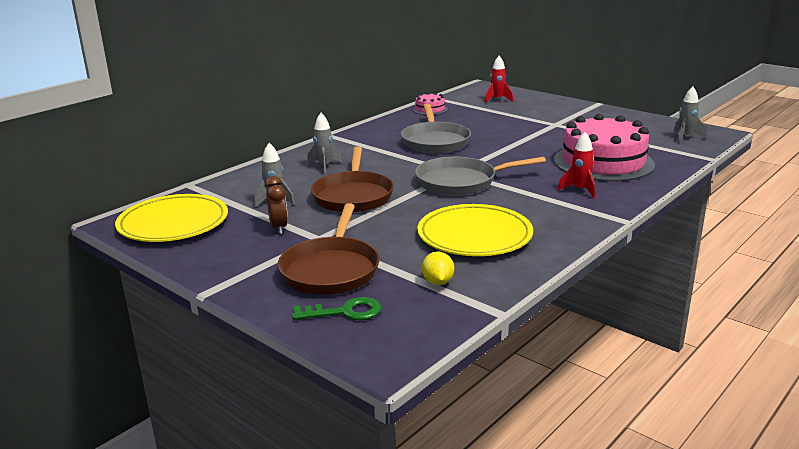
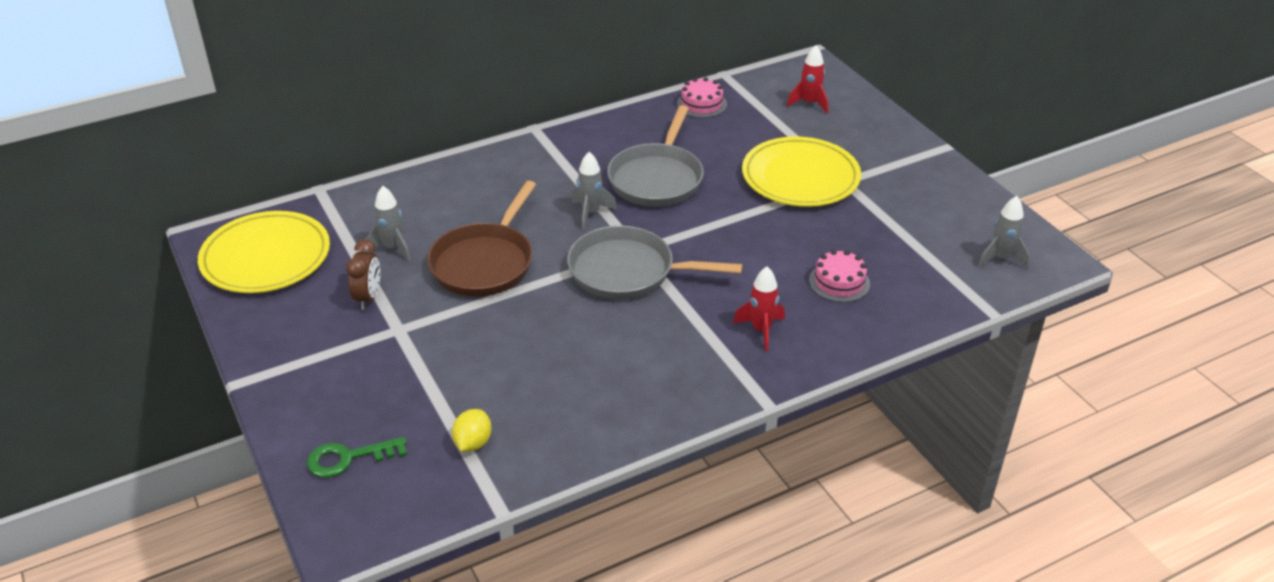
camera: 20 degrees right, 15 degrees up
brown pan [278,203,380,295] -> none
green key [292,297,381,320] -> green key turned 150 degrees clockwise [307,437,407,478]
grey rocket [307,113,342,174] -> grey rocket moved to [572,152,617,230]
yellow plate [417,204,533,256] -> yellow plate moved to [742,136,861,207]
pink cake [554,114,655,182] -> pink cake [809,250,870,302], size x0.44

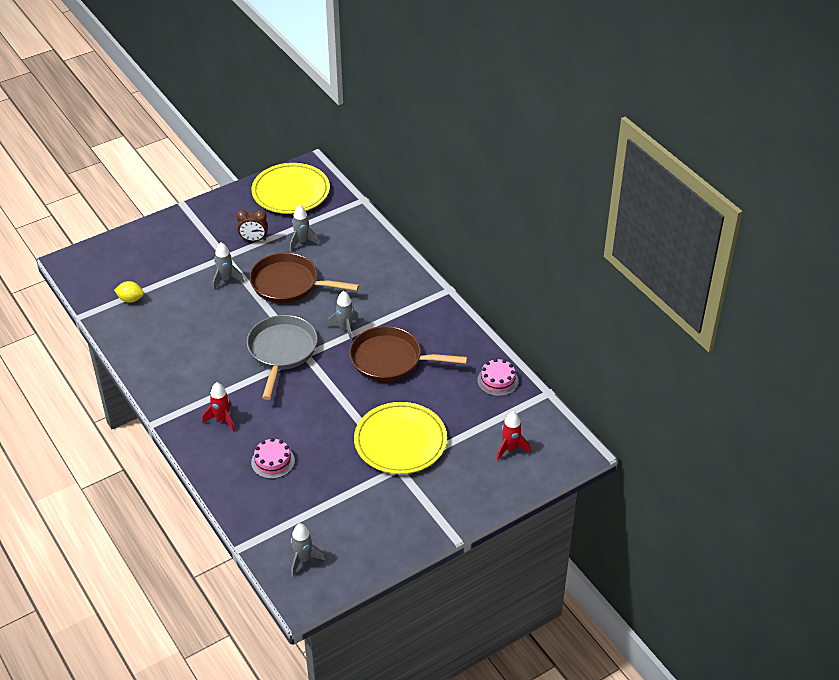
camera: 85 degrees right, 5 degrees up
green key [307,437,407,478] -> none
grey pan [607,105,704,207] -> brown pan [349,326,468,382]
none -> grey rocket [213,242,244,290]

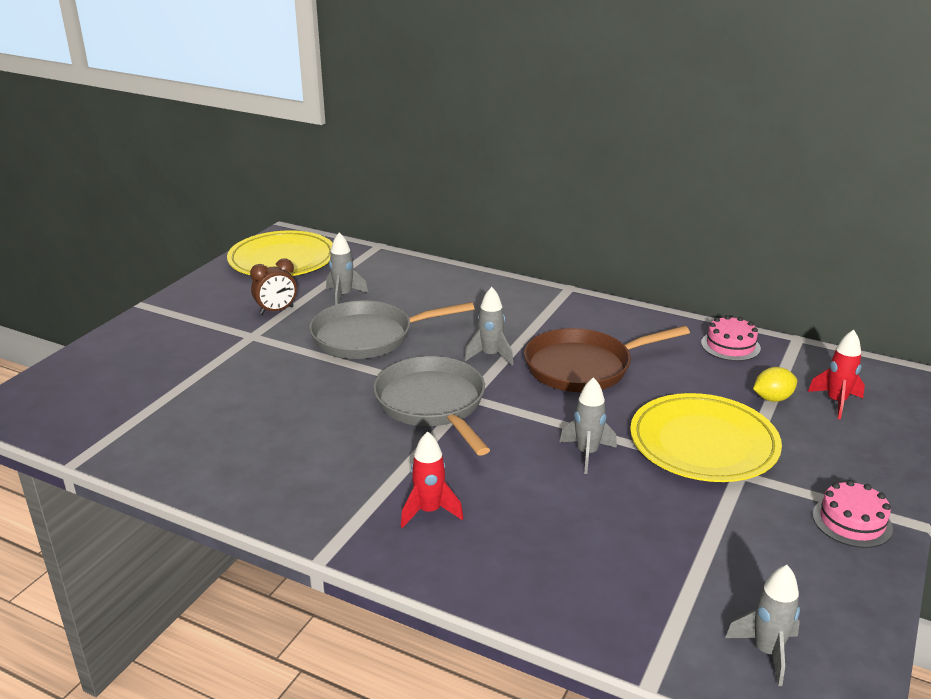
camera: 30 degrees left, 15 degrees down
yellow lemon [114,281,144,303] -> yellow lemon moved to [753,367,797,402]
grey rocket [213,242,244,290] -> grey rocket moved to [559,377,617,474]
brown pan [250,253,359,303] -> grey pan [309,301,475,359]
pink cake [251,438,295,479] -> pink cake moved to [812,480,893,548]

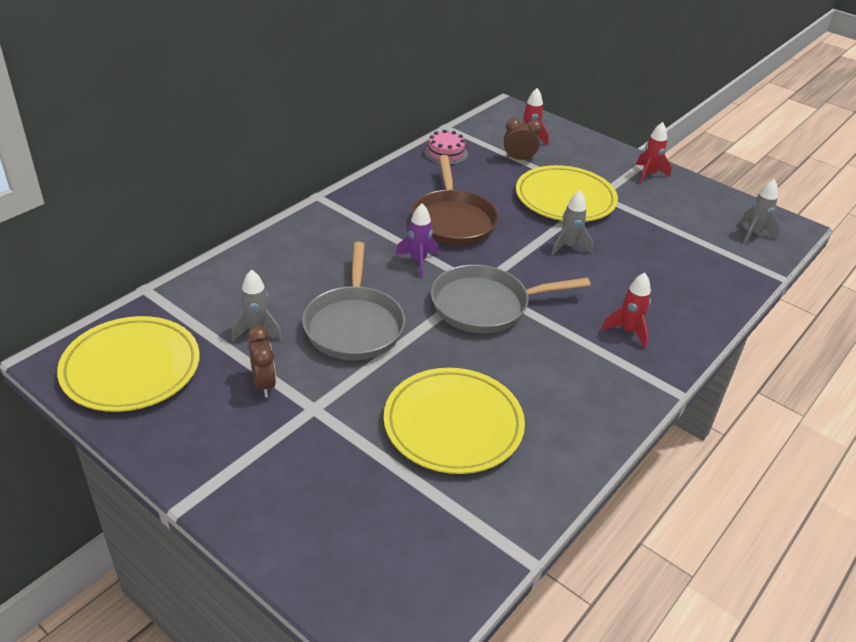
camera: 80 degrees left, 10 degrees up
grey rocket [464,287,514,366] -> purple rocket [396,203,439,277]
yellow lemon [753,367,797,402] -> brown clock [504,118,542,160]
pink cake [812,480,893,548] -> red rocket [636,122,671,184]
none -> yellow plate [384,368,525,474]

